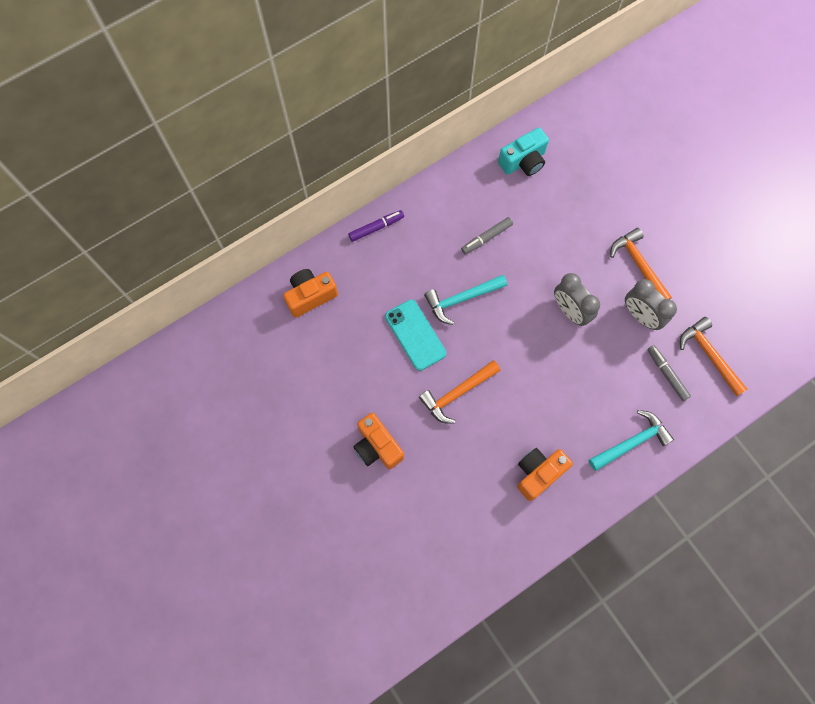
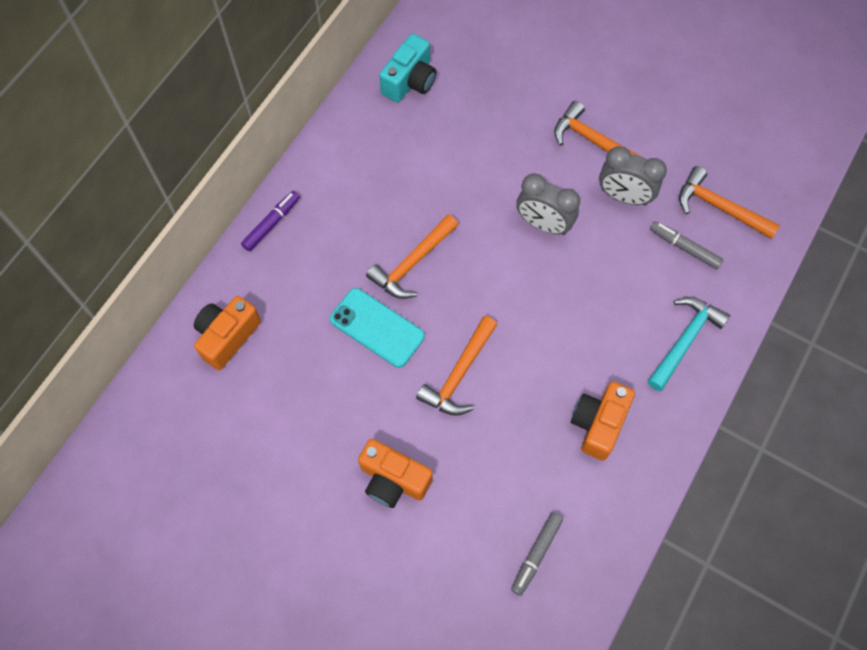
camera: 25 degrees left, 5 degrees down
turquoise hammer [424,275,507,325] -> orange hammer [366,214,458,299]
grey marker [461,217,513,255] -> grey marker moved to [511,513,563,596]

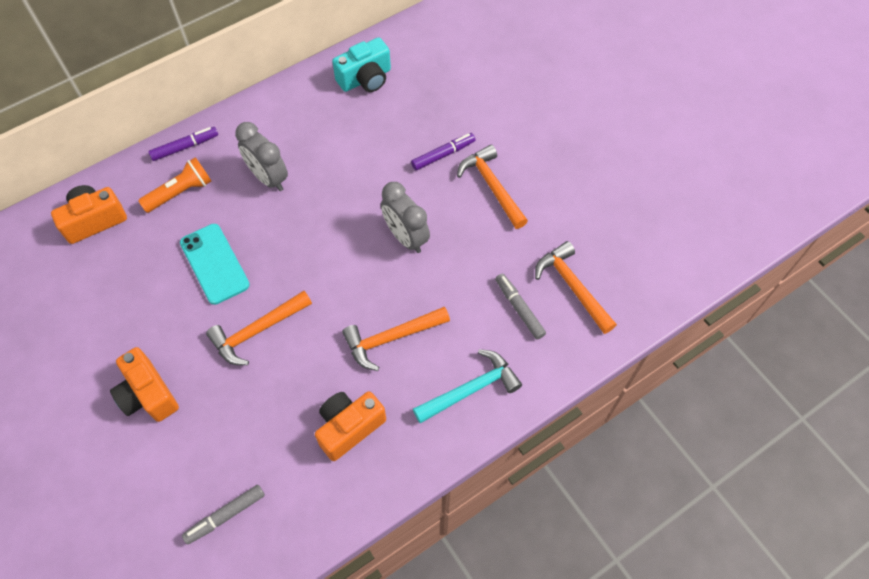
camera: 25 degrees right, 5 degrees down
orange hammer [366,214,458,299] -> orange hammer moved to [342,307,450,371]
grey clock [599,146,667,205] -> grey clock moved to [235,122,288,191]
none -> orange flashlight [138,157,211,213]
none -> purple marker [411,133,475,170]

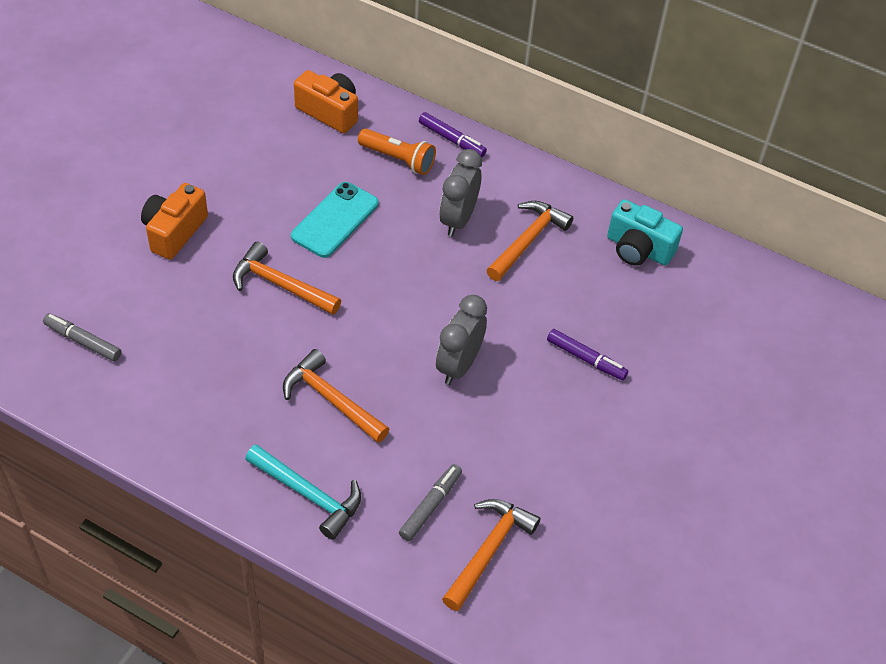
camera: 60 degrees right, 10 degrees down
orange camera [315,391,386,461] -> none
orange hammer [457,145,528,229] -> orange hammer moved to [486,201,573,281]

